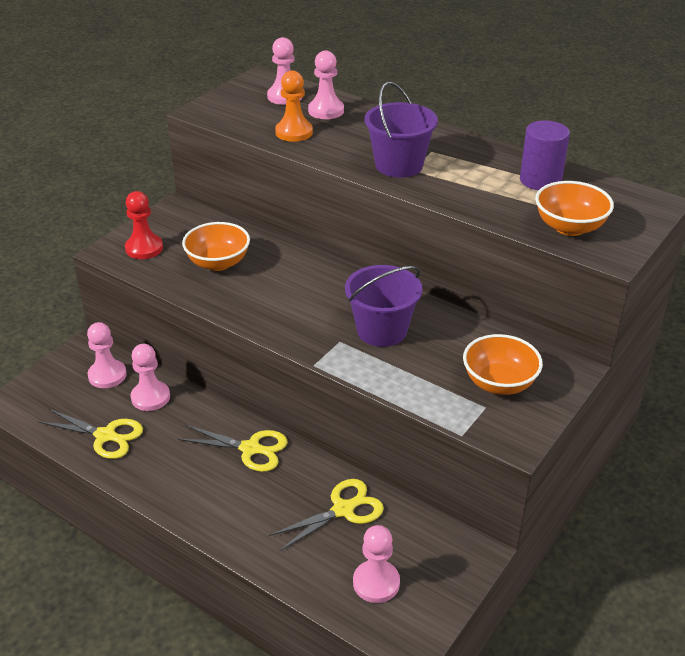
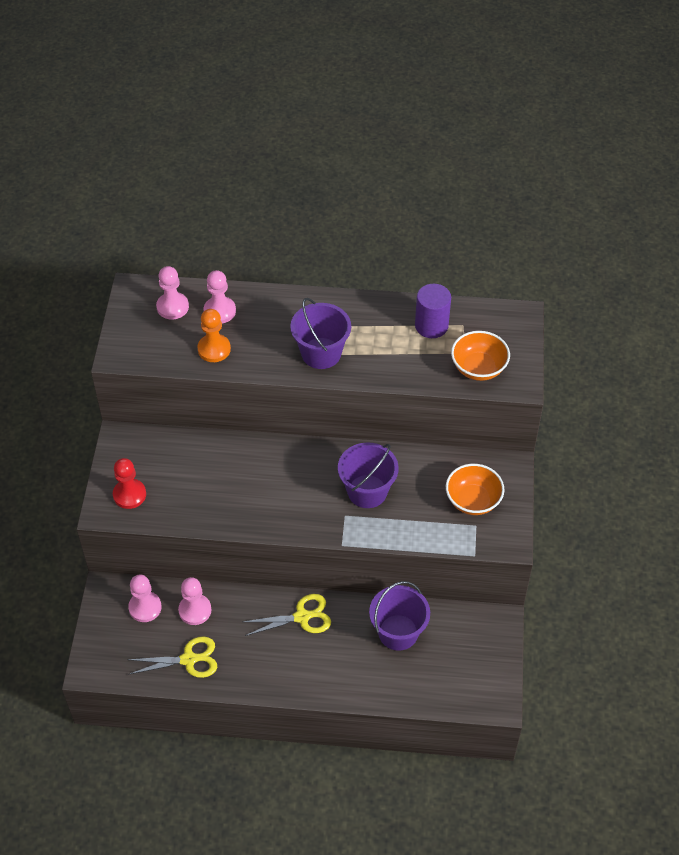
camera: 30 degrees left, 15 degrees up
orange bowl [182,222,250,271] -> none
yellow scissors [269,479,384,551] -> purple bucket [369,581,430,651]
pink pawn [353,525,400,603] -> none

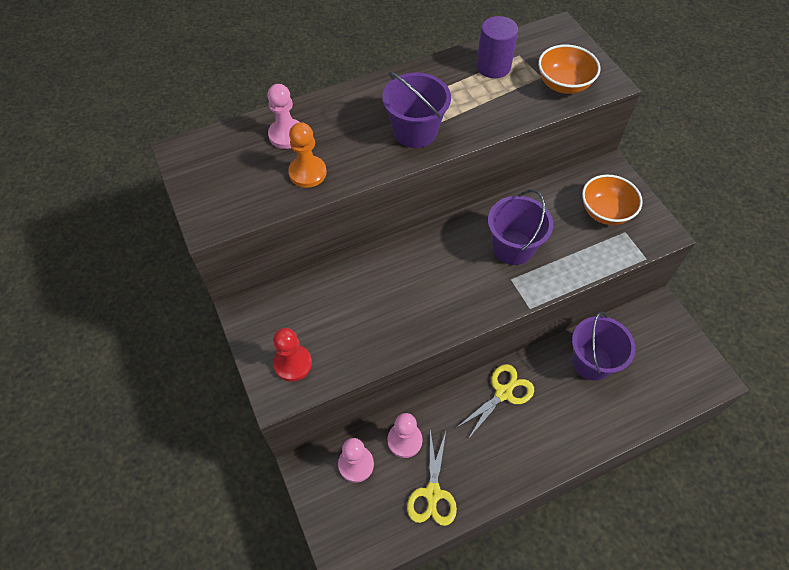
camera: 30 degrees left, 5 degrees up
yellow scissors [127,636,217,678] -> yellow scissors turned 135 degrees clockwise [407,430,457,526]
pink pawn [156,266,189,320] -> none

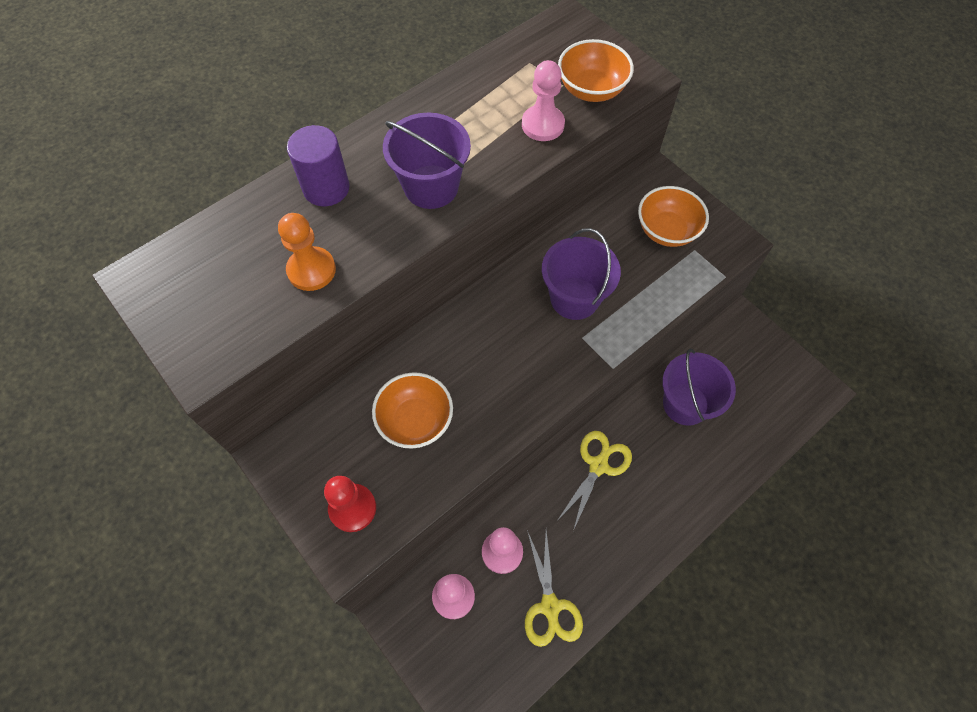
camera: 15 degrees left, 5 degrees up
pink pawn [267,84,299,149] -> pink pawn moved to [522,60,565,141]
purple cylinder [476,16,518,78] -> purple cylinder moved to [287,125,350,206]
none -> orange bowl [372,372,453,449]

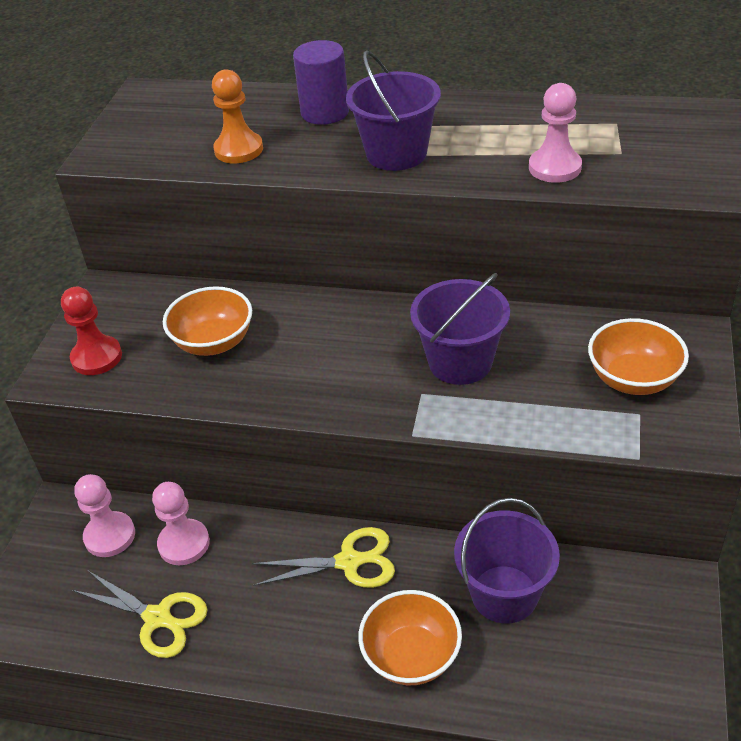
camera: 55 degrees right, 20 degrees down
yellow scissors [525,530,583,647] -> yellow scissors turned 105 degrees counterclockwise [72,570,208,658]
orange bowl [558,39,634,102] -> orange bowl moved to [358,590,462,685]

